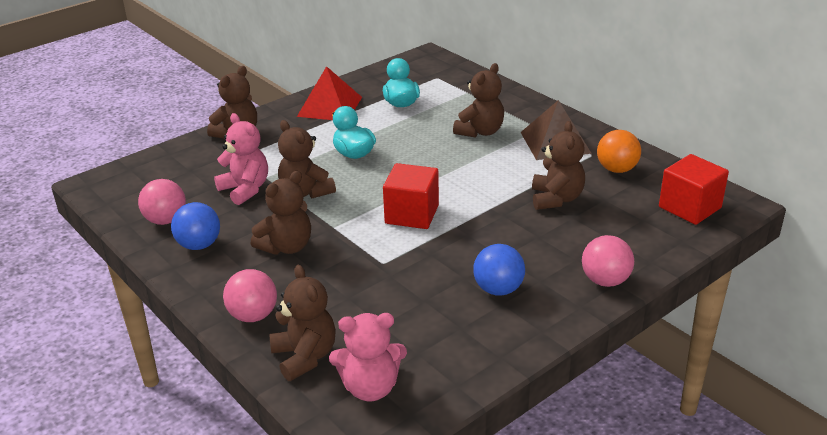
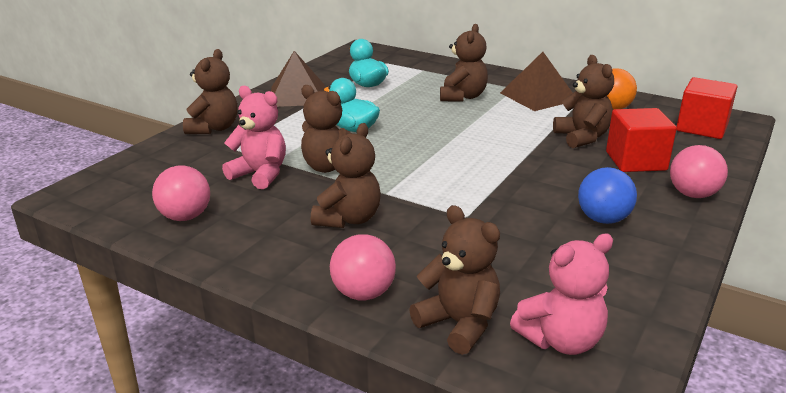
camera: 20 degrees left, 5 degrees down
blue ball [171,202,220,250] -> none
red pyramid [297,66,362,120] -> brown pyramid [271,51,325,107]
red cube [383,163,439,229] -> red cube moved to [606,108,677,172]

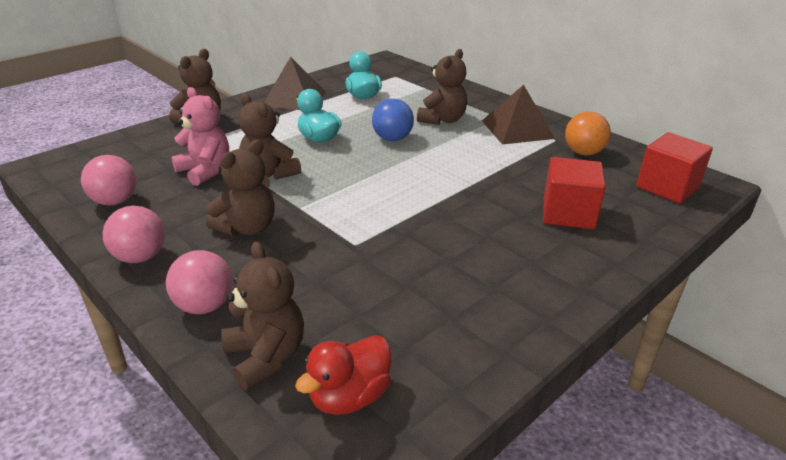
camera: 15 degrees right, 5 degrees up
pink teddy bear [510,233,613,355] -> red duck [295,335,391,415]
brown teddy bear [553,55,614,148] -> none
blue ball [578,167,637,224] -> blue ball moved to [372,99,414,141]
pink ball [670,145,728,198] -> pink ball moved to [103,206,165,263]

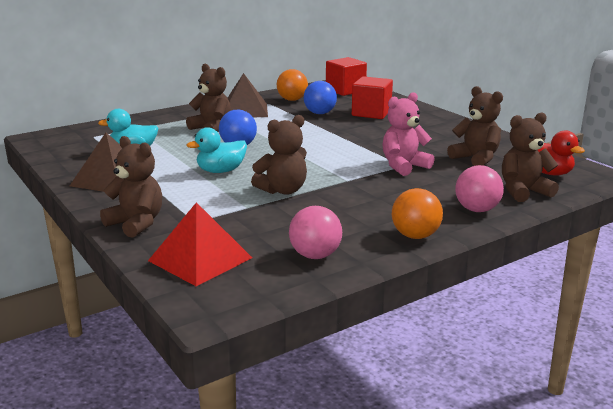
camera: 80 degrees left, 10 degrees down
pink ball [103,206,165,263] -> orange ball [392,188,443,239]
pink teddy bear [171,87,229,186] -> pink teddy bear moved to [382,92,435,176]
brown teddy bear [206,140,275,236] -> brown teddy bear moved to [447,86,503,166]
none -> red pyramid [148,202,252,286]
none -> blue ball [304,81,337,114]

